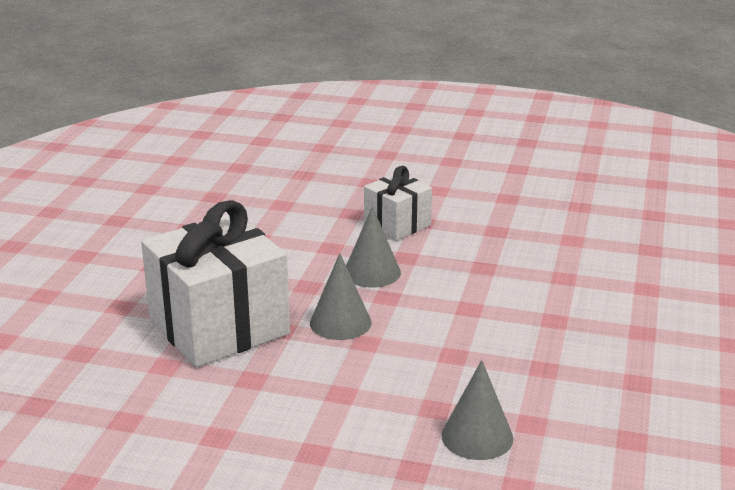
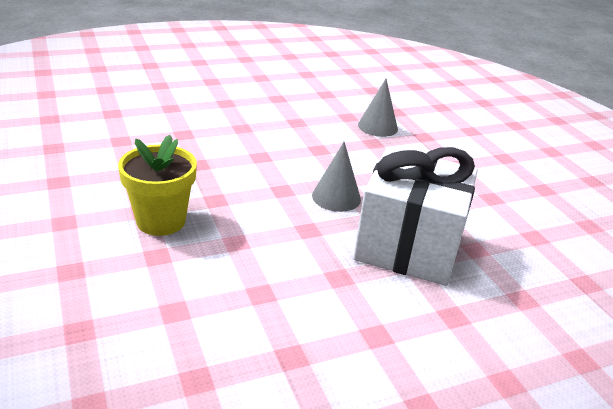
camera: 130 degrees left, 5 degrees up
grey cone [346,206,401,288] -> none
white gift [364,166,432,241] -> yellow flower pot [118,135,197,236]

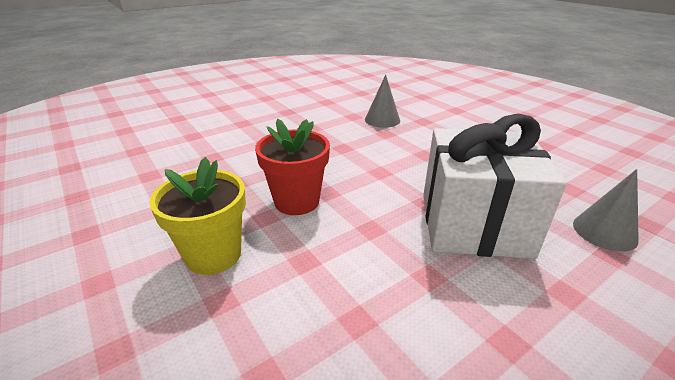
camera: 10 degrees left, 0 degrees up
grey cone [312,142,361,212] -> grey cone moved to [573,169,639,252]
none -> red flower pot [255,119,330,215]

